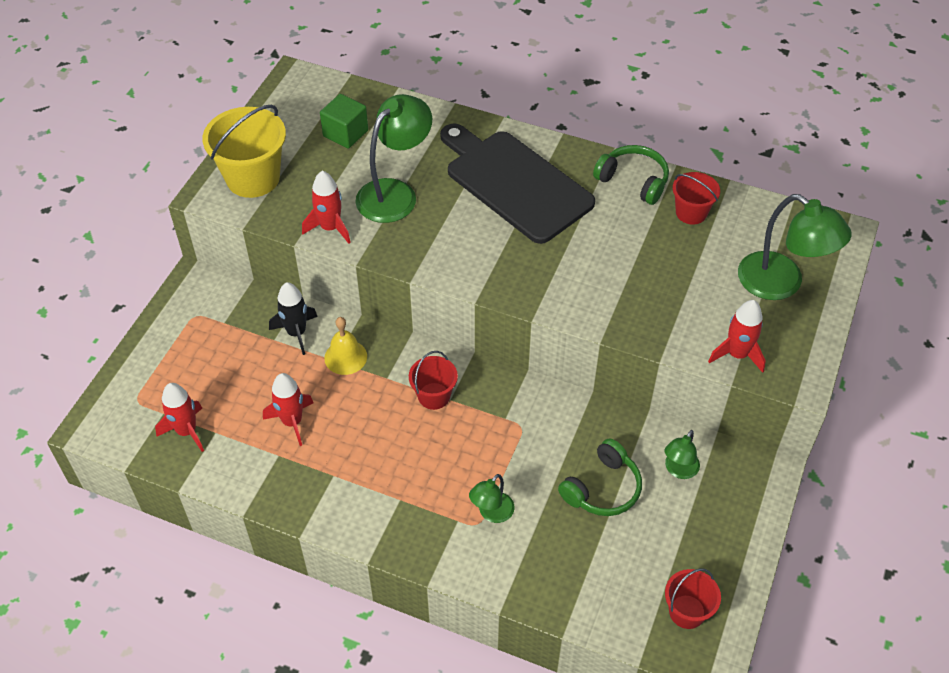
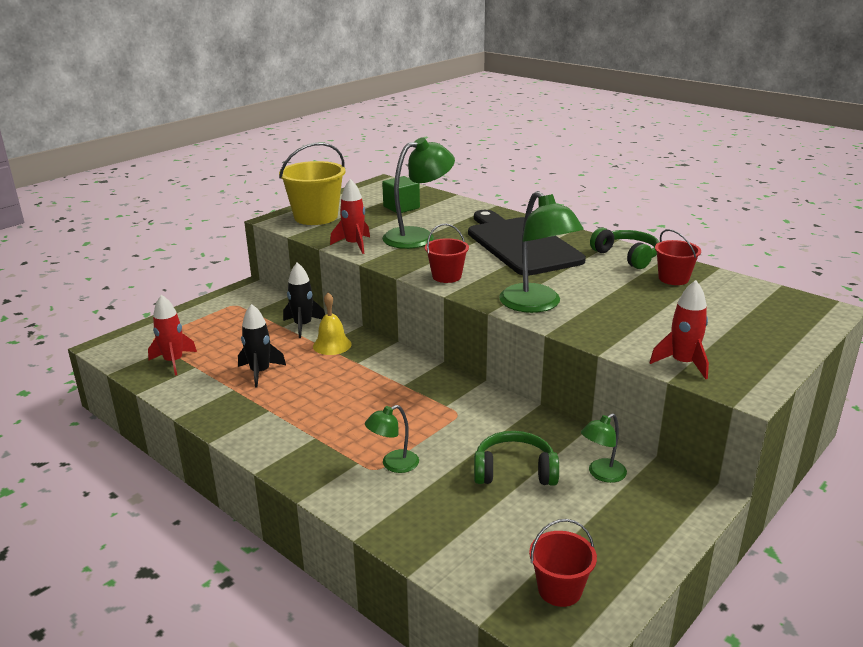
camera: 20 degrees right, 25 degrees down
red rocket [263,373,313,446] -> black rocket [238,304,286,388]
red bucket [409,351,458,410] -> red bucket moved to [425,224,469,283]
green headphones [558,438,642,516] -> green headphones turned 150 degrees counterclockwise [474,431,559,486]
green lamp [738,194,852,300] -> green lamp moved to [499,191,584,313]

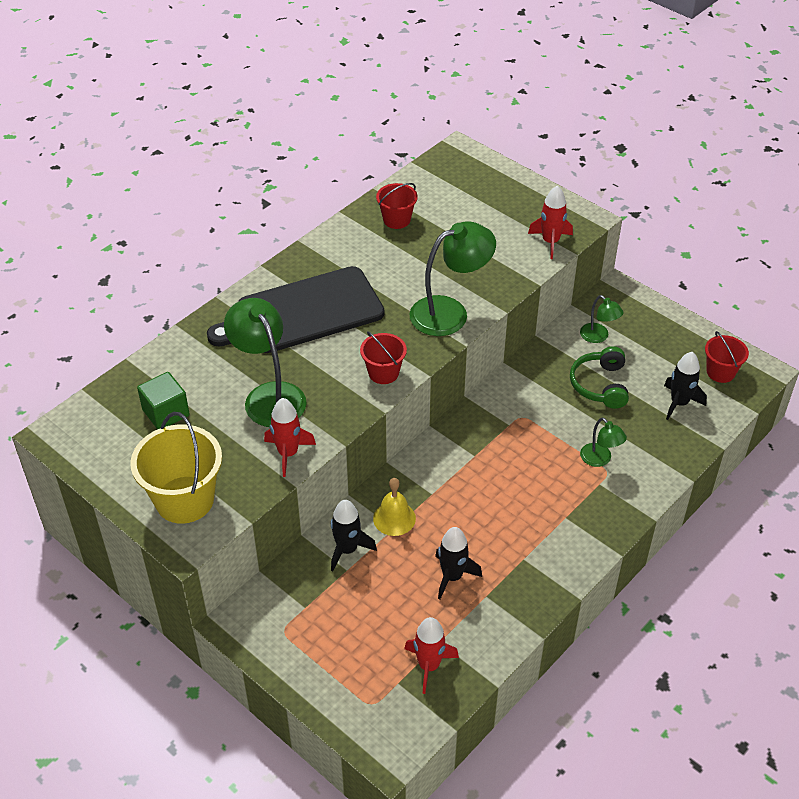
camera: 90 degrees left, 20 degrees up
green headphones [590,228,659,269] -> none
none -> black rocket [664,352,707,420]

